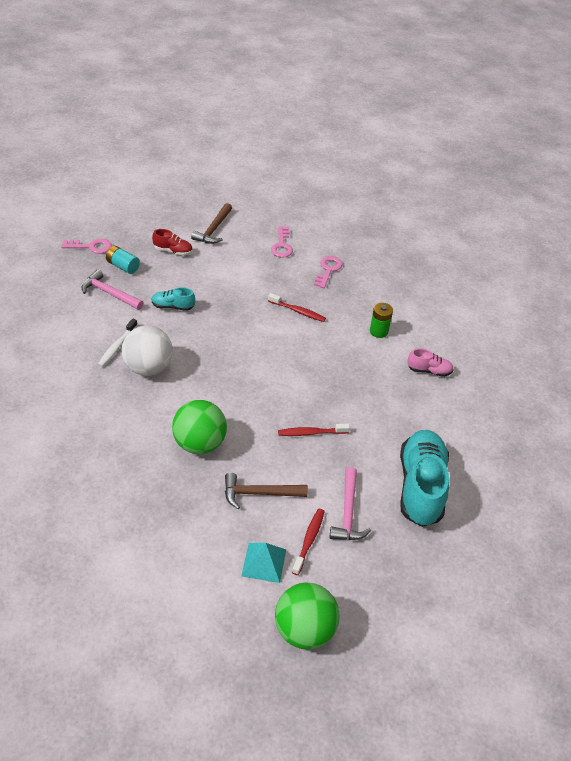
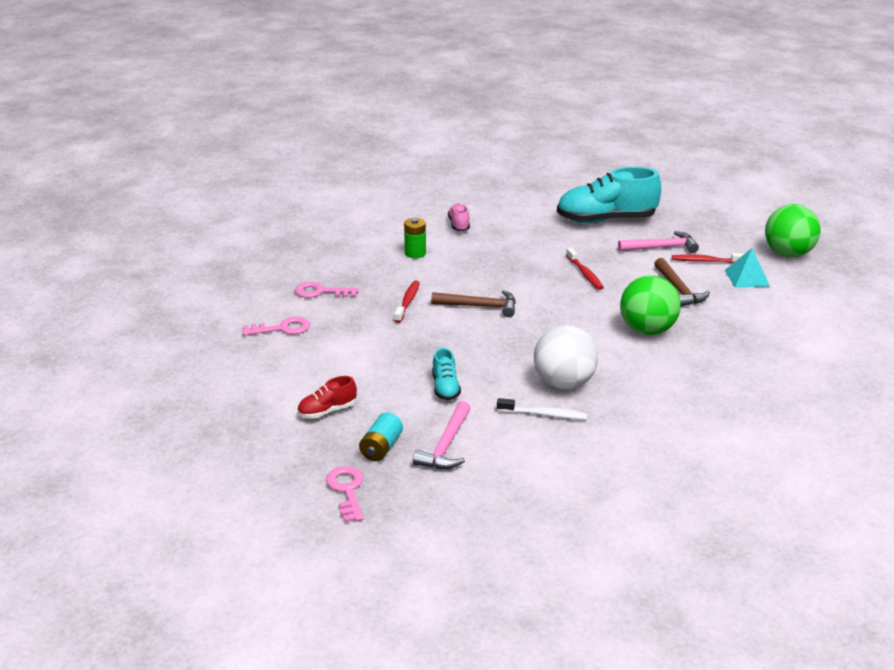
camera: 100 degrees left, 15 degrees down
red shoe [152,229,193,256] -> red shoe turned 120 degrees counterclockwise [297,376,357,419]
brown hammer [191,203,232,244] -> brown hammer moved to [431,290,516,317]

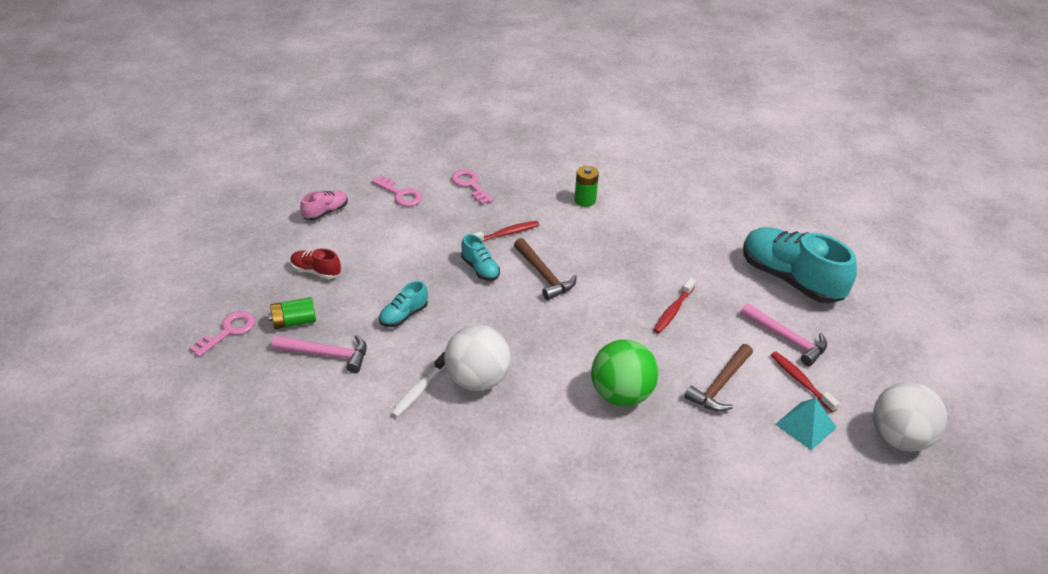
camera: 50 degrees right, 10 degrees up
turquoise battery [359,413,403,461] -> green battery [268,297,316,329]
pink hammer [413,401,471,469] -> pink hammer turned 150 degrees counterclockwise [272,335,367,373]
pink shoe [448,204,470,231] -> pink shoe moved to [300,190,348,221]
white toothbrush [497,398,587,420] -> white toothbrush turned 60 degrees clockwise [391,352,445,417]
green ball [765,204,821,257] -> white ball [873,382,947,451]
none -> turquoise shoe [461,234,500,281]

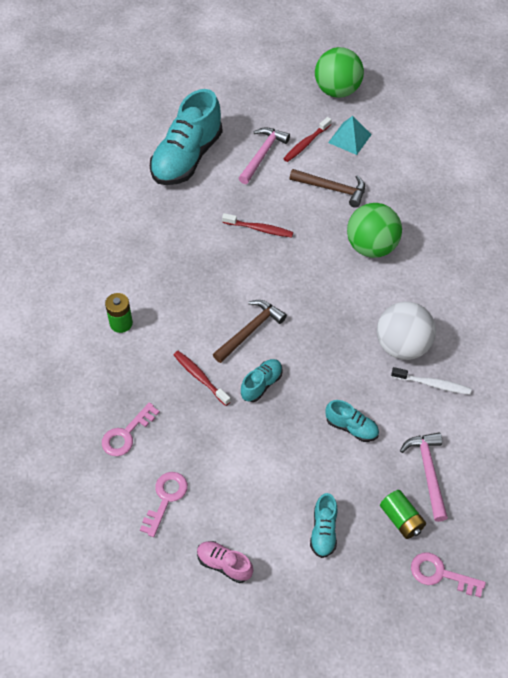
camera: 105 degrees left, 15 degrees up
red shoe [291,248,341,279] -> turquoise shoe [310,493,337,558]
white ball [873,382,947,451] -> green ball [315,47,364,98]

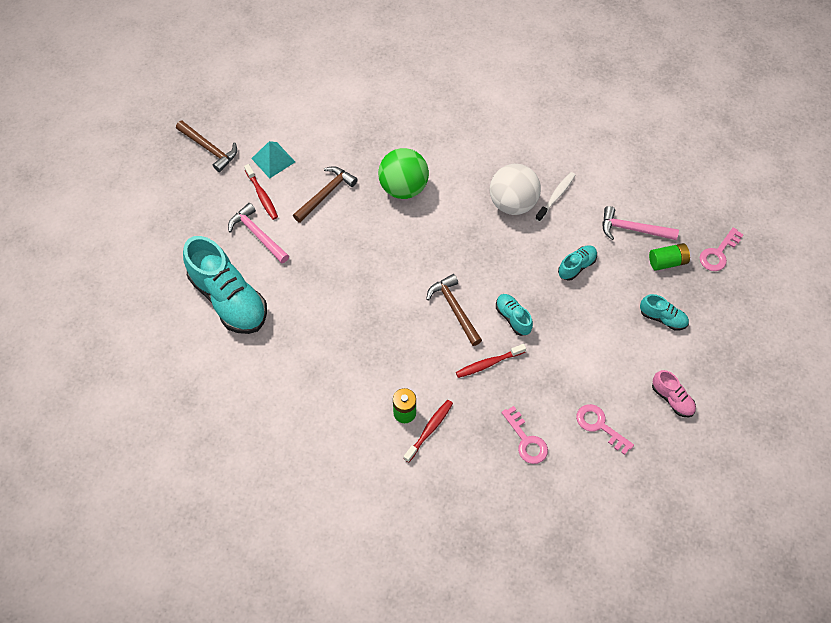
camera: 70 degrees left, 5 degrees up
pink shoe [197,541,253,583] -> pink shoe turned 90 degrees counterclockwise [652,370,696,417]
red toothbrush [222,213,293,238] -> red toothbrush moved to [403,400,453,463]
green ball [315,47,364,98] -> brown hammer [176,121,237,172]

